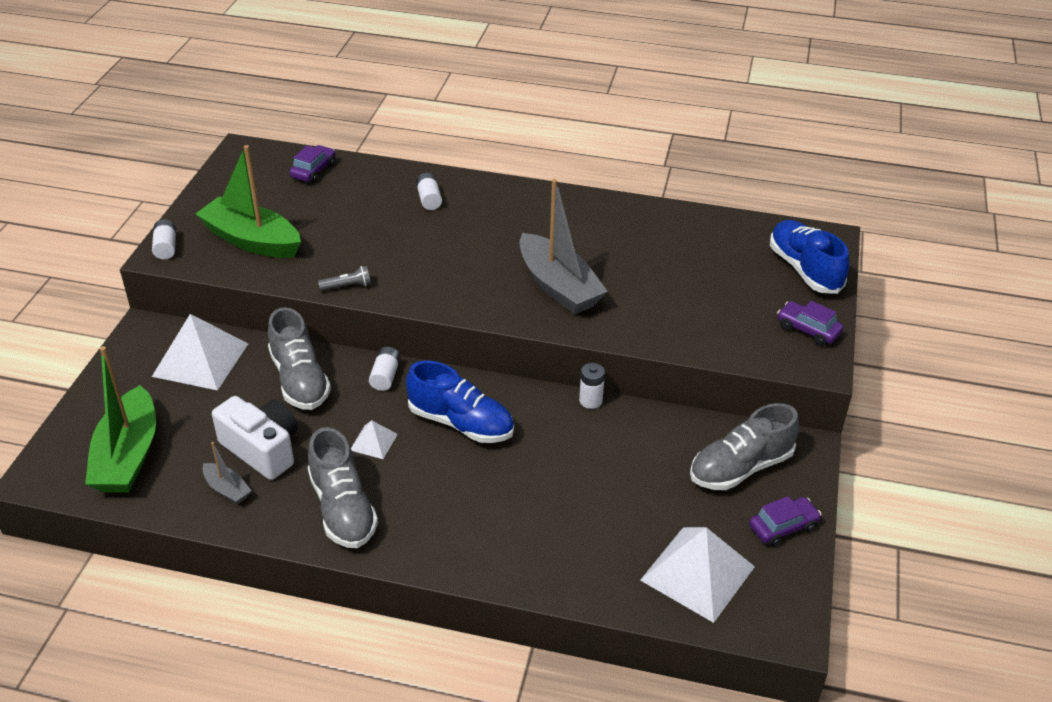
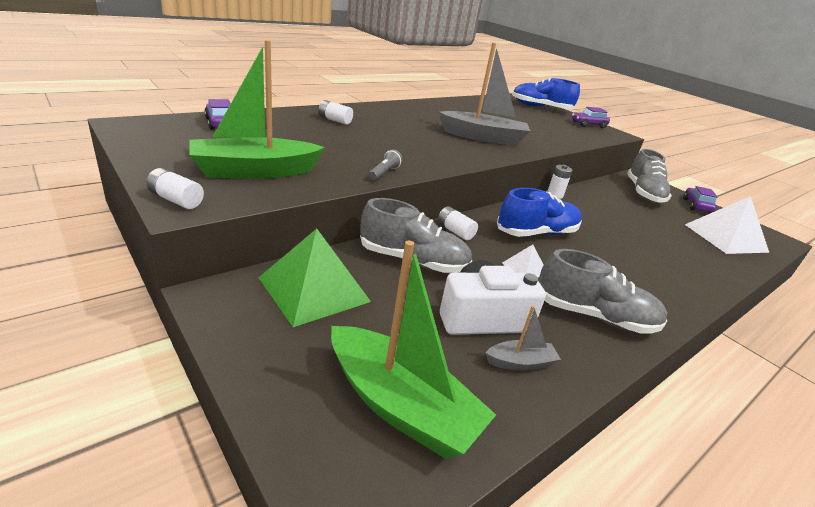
camera: 55 degrees left, 10 degrees down
white pyramid [152,314,248,390] -> green pyramid [258,229,371,327]

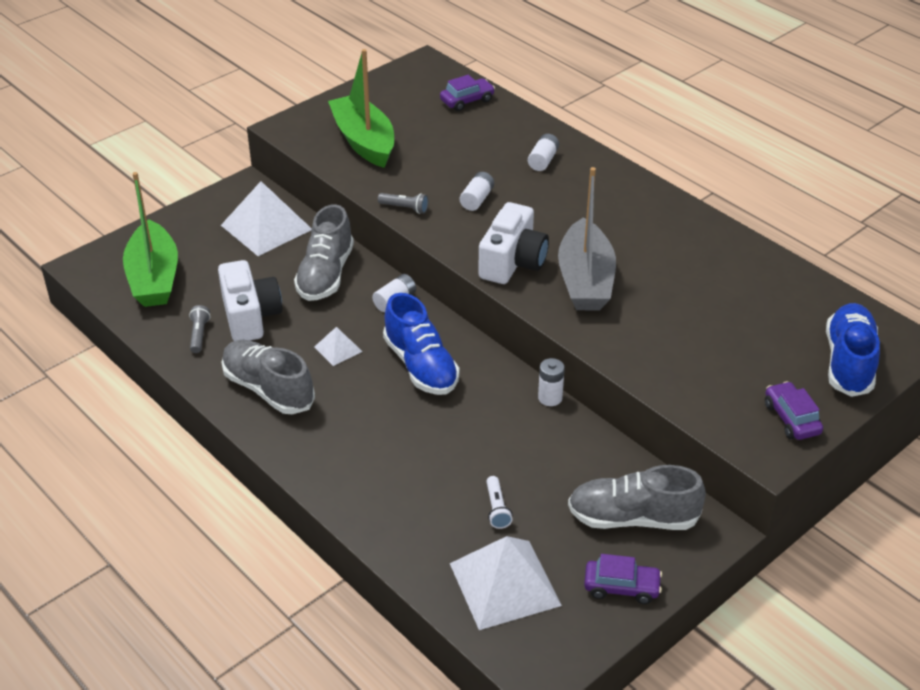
camera: 90 degrees right, 10 degrees up
white battery [147,168,204,209] -> white battery moved to [460,172,494,211]
green pyramid [258,229,371,327] -> white pyramid [221,181,312,256]
green boat [331,240,496,458] -> green boat turned 45 degrees counterclockwise [123,172,178,307]
grey boat [486,305,561,371] -> grey flashlight [189,305,211,353]
grey shoe [539,249,667,334] -> grey shoe turned 120 degrees clockwise [222,340,315,414]
none -> white camera [478,202,549,284]
none -> white flashlight [486,476,513,529]

